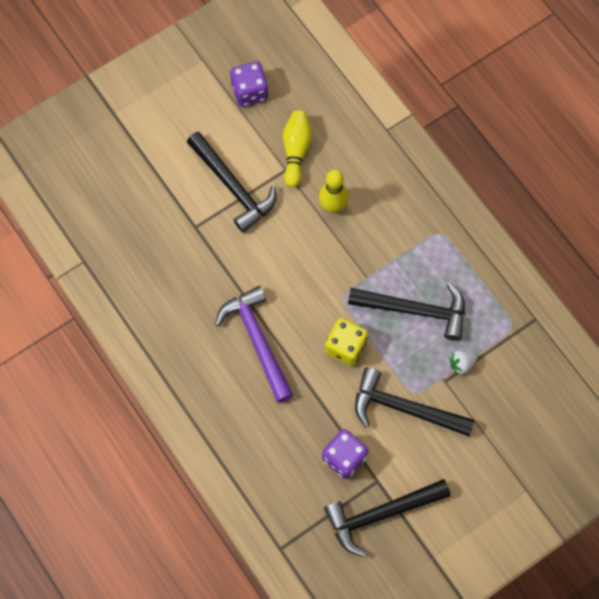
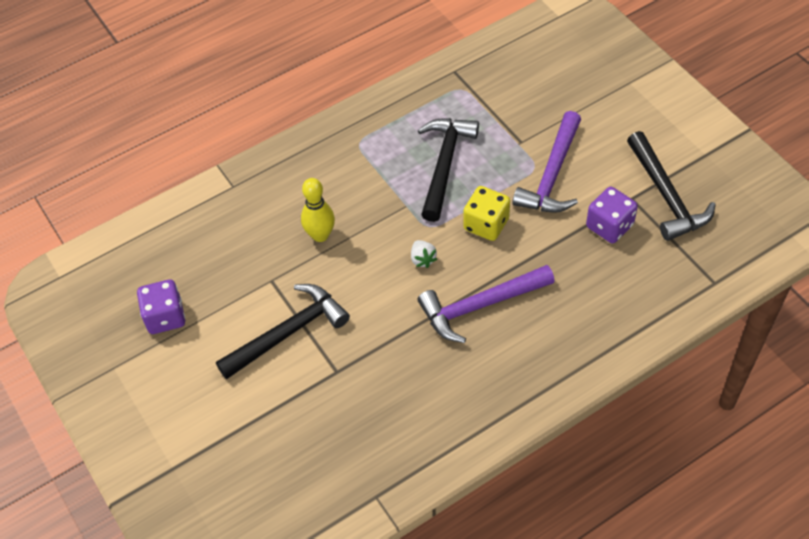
camera: 85 degrees left, 15 degrees down
yellow bowling pin [283,110,312,187] -> none
black hammer [355,367,475,436] -> purple hammer [512,111,581,213]
white strawberry [449,350,477,375] -> white strawberry moved to [411,240,437,268]

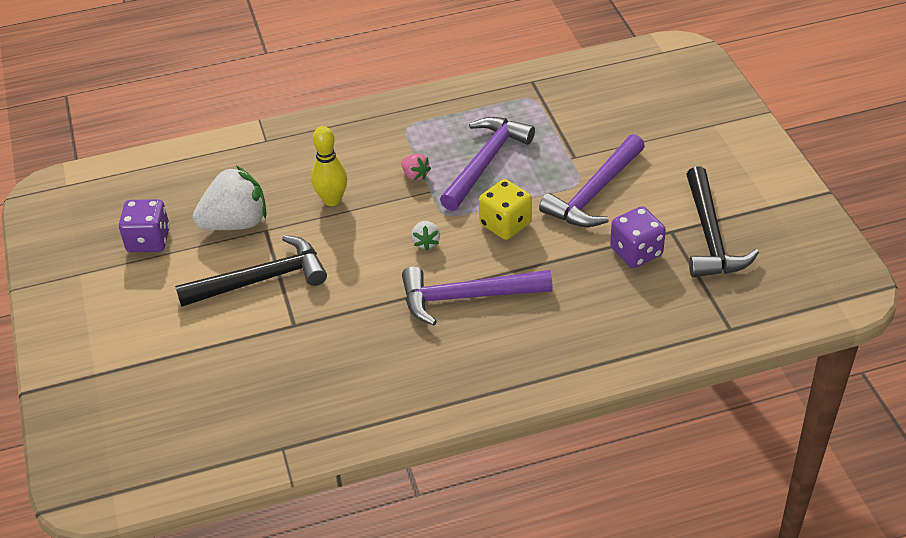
camera: 15 degrees right, 10 degrees down
black hammer [418,118,479,222] -> purple hammer [440,117,535,211]
none -> white strawberry [192,166,266,230]
none -> pink strawberry [401,154,431,181]

